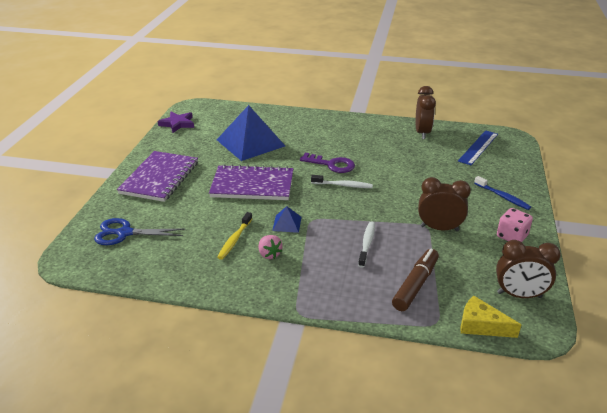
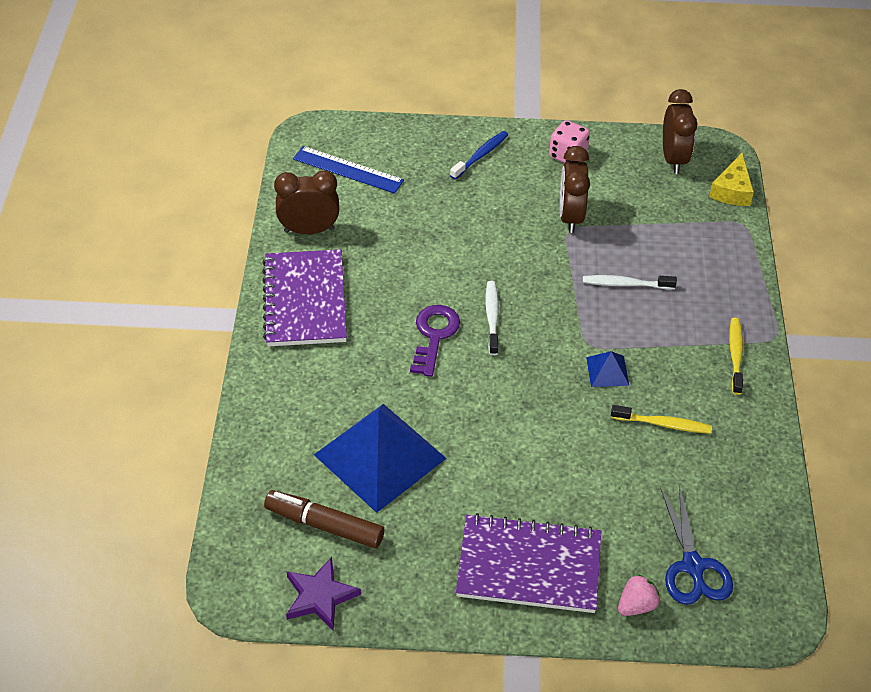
camera: 100 degrees left, 15 degrees up
purple notebook [209,164,293,200] -> purple notebook moved to [262,249,347,346]
pink strawberry [259,235,283,259] -> pink strawberry moved to [618,574,660,616]
brown marker [392,249,439,311] -> brown marker moved to [264,490,384,548]
none -> yellow toothbrush [729,317,743,395]

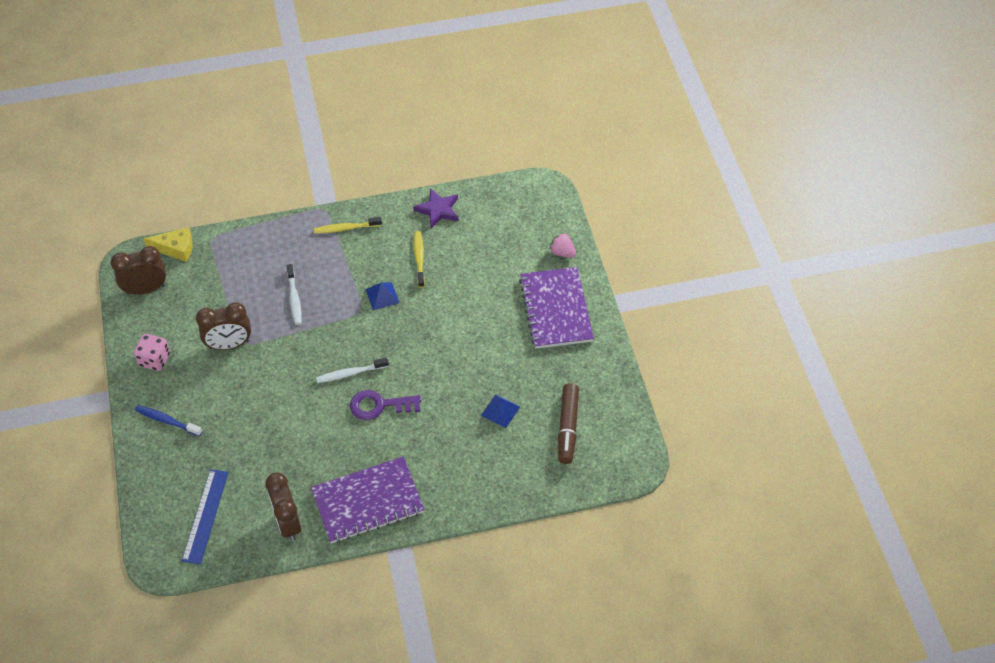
camera: 105 degrees left, 5 degrees up
purple star [286,557,361,630] -> purple star moved to [413,188,458,228]
blue pyramid [314,404,447,513] -> blue pyramid [481,394,520,428], size x0.43
blue scissors [660,485,733,605] -> none

